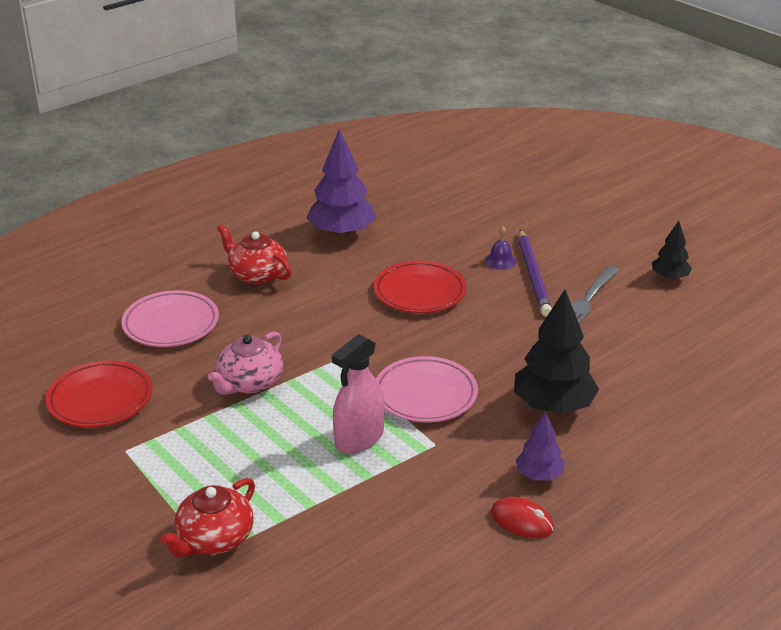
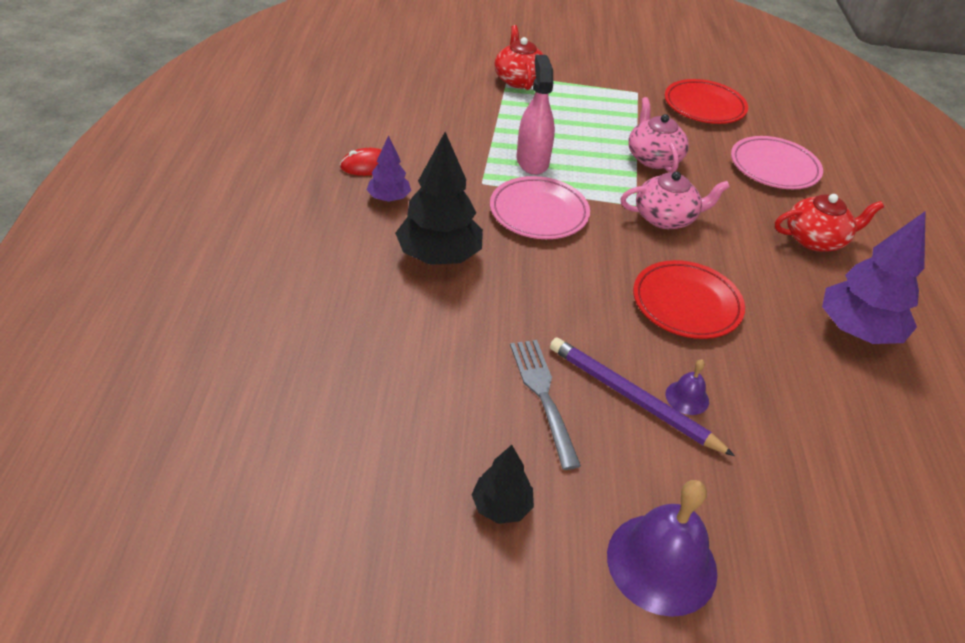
camera: 130 degrees right, 10 degrees up
none -> purple bell [607,480,717,617]
none -> pink teapot [620,171,730,229]

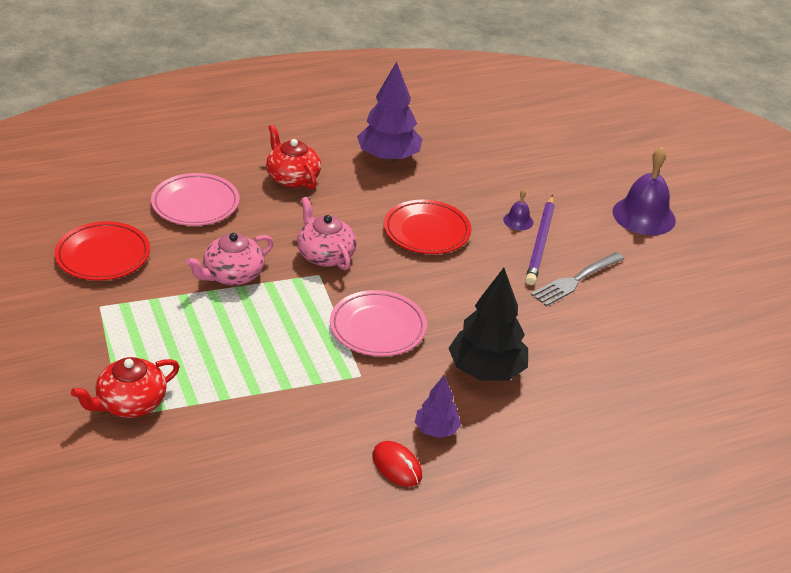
camera: 115 degrees left, 5 degrees down
black tree [471,445,534,524] -> none
pink spray bottle [517,55,555,175] -> none

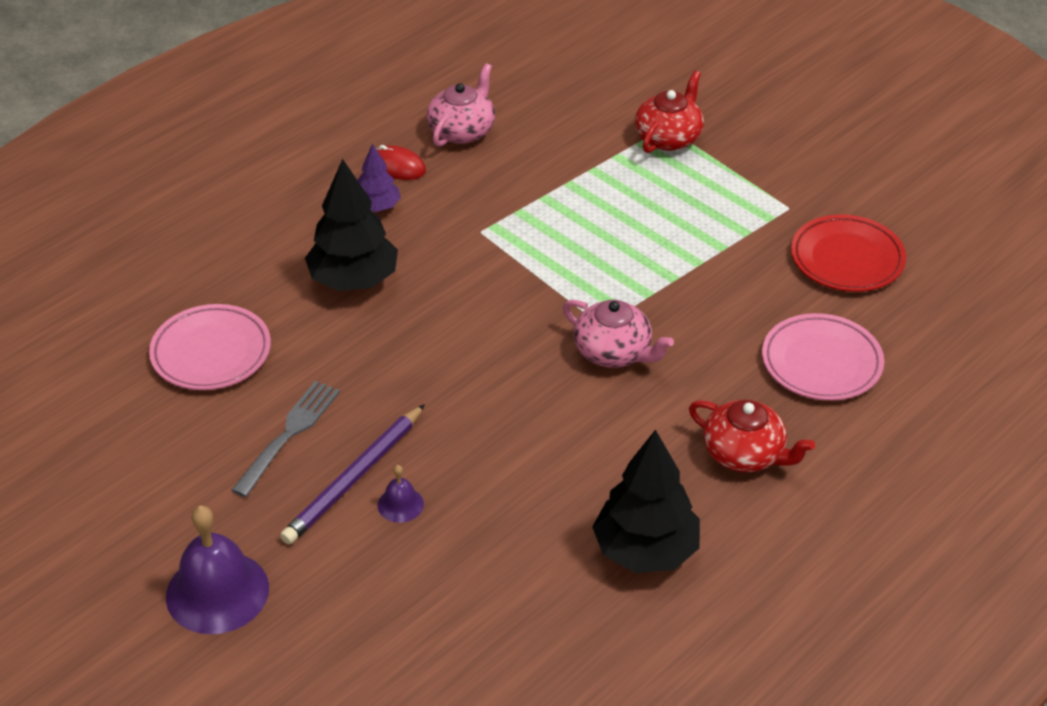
camera: 160 degrees right, 5 degrees up
pink teapot [186,233,274,286] -> pink teapot moved to [427,63,495,147]
pink plate [330,290,427,357] -> pink plate moved to [149,304,271,390]
purple tree [357,61,422,162] -> black tree [592,429,700,573]
red plate [384,200,471,254] -> none
purple pencil [525,195,555,285] -> purple pencil turned 135 degrees counterclockwise [280,404,425,545]

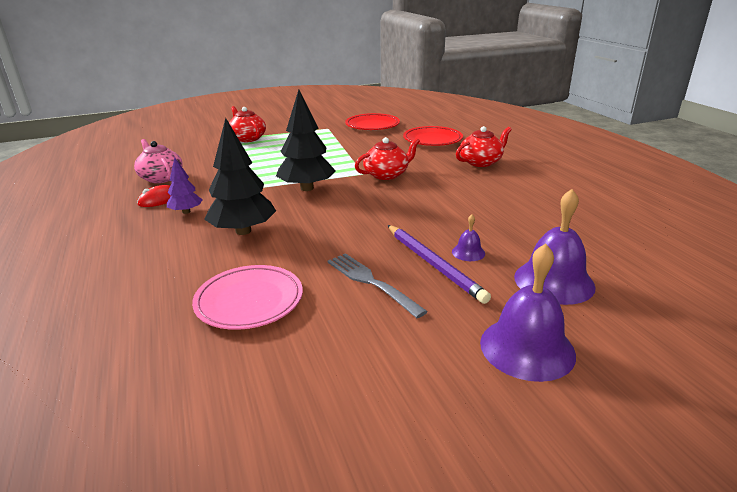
camera: 65 degrees left, 15 degrees down
pink teapot [563,300,674,368] -> red teapot [355,137,420,180]
black tree [592,429,700,573] -> black tree moved to [276,90,336,191]
pink plate [762,313,884,401] -> red plate [403,126,463,146]
none -> purple bell [514,189,596,305]

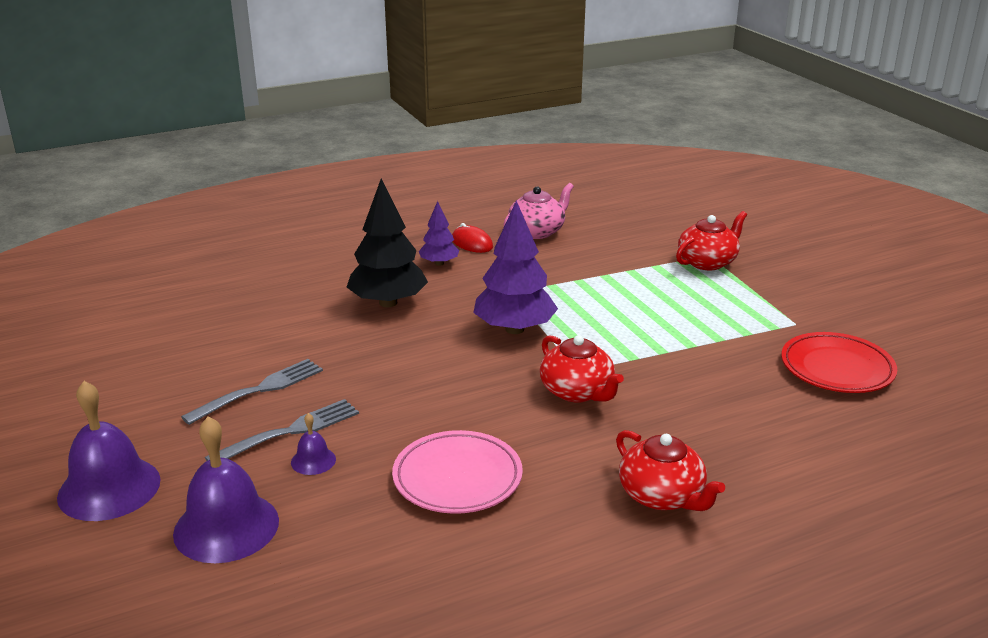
camera: 85 degrees right, 0 degrees up
pink plate [192,265,303,330] -> pink plate moved to [392,430,523,514]
black tree [276,90,336,191] -> purple tree [473,201,558,334]
purple pencil [388,225,491,304] -> grey fork [205,399,359,461]
red plate [403,126,463,146] -> none

